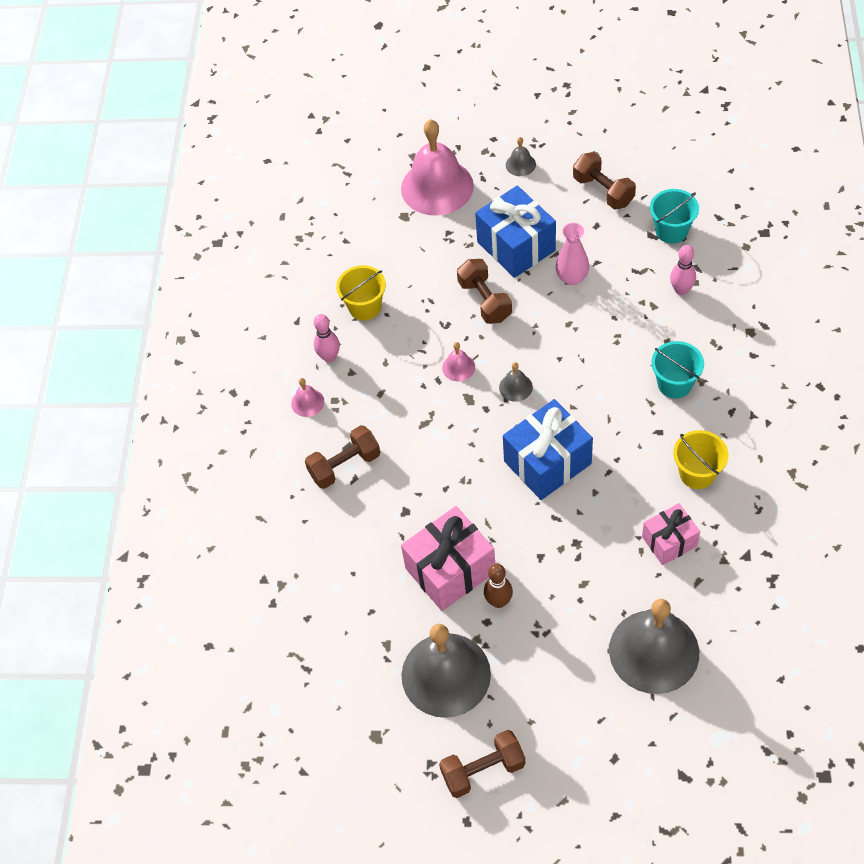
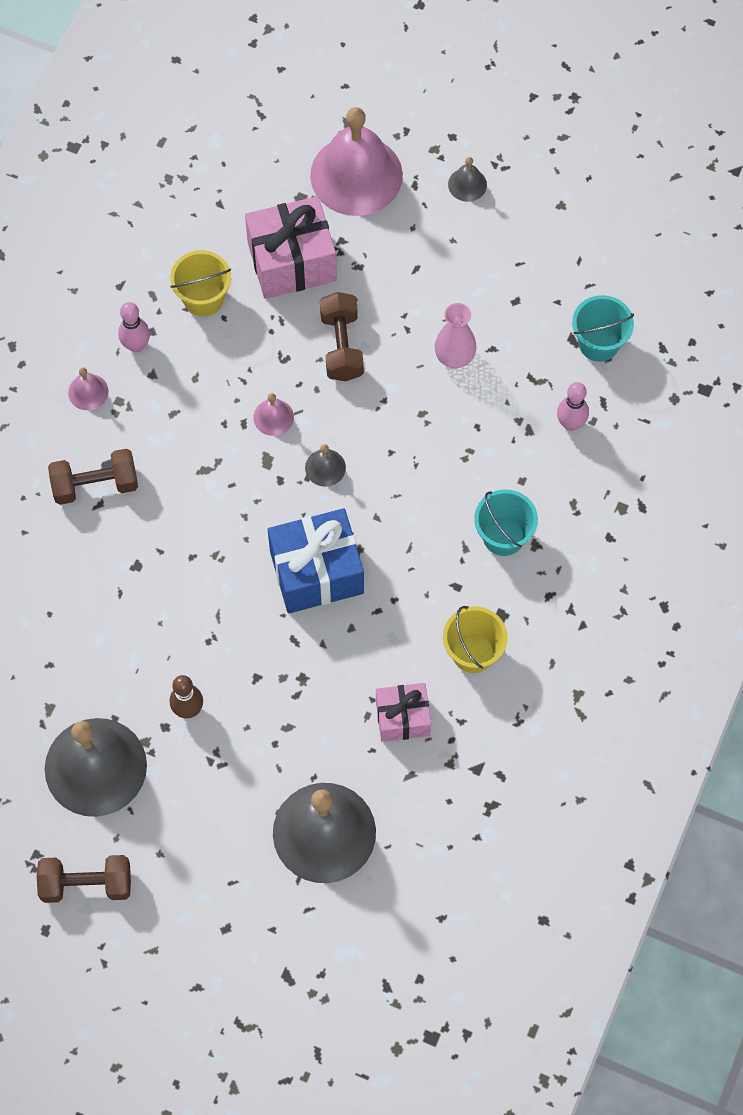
camera: 15 degrees right, 10 degrees up
pink gift [401,506,495,611] -> pink gift moved to [245,196,337,299]
blue gift [475,186,556,278] -> none
brown dumbbell [573,152,636,210] -> none

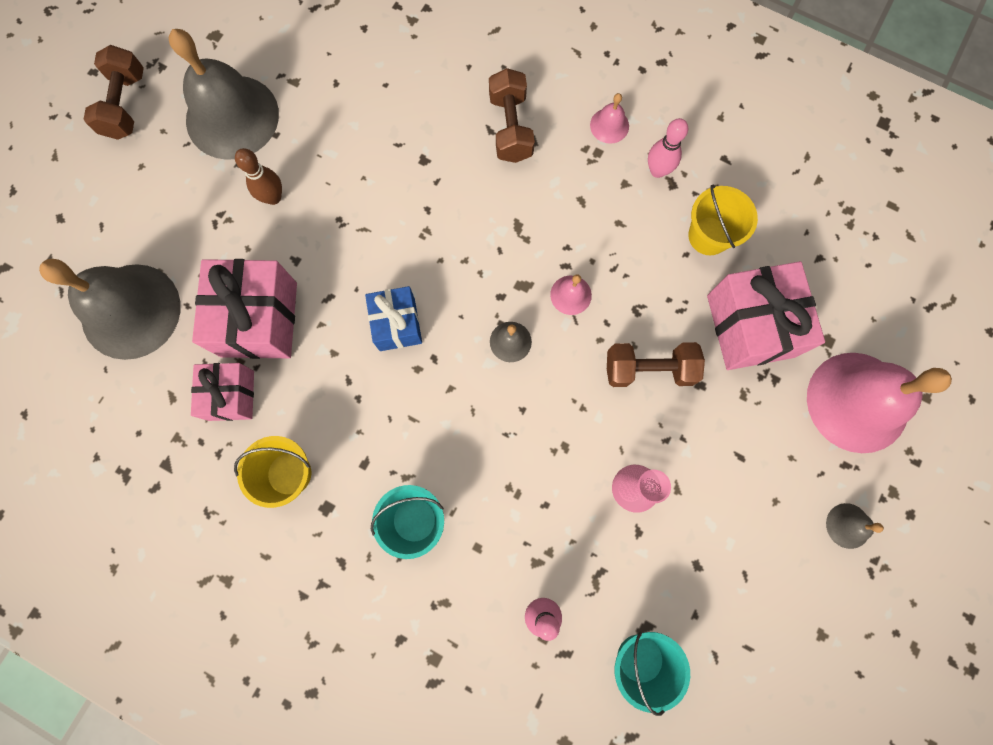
camera: 95 degrees right, 10 degrees up
blue gift [268,508,364,613] -> blue gift [365,286,422,351], size x0.61
none -> pink gift [192,259,297,359]

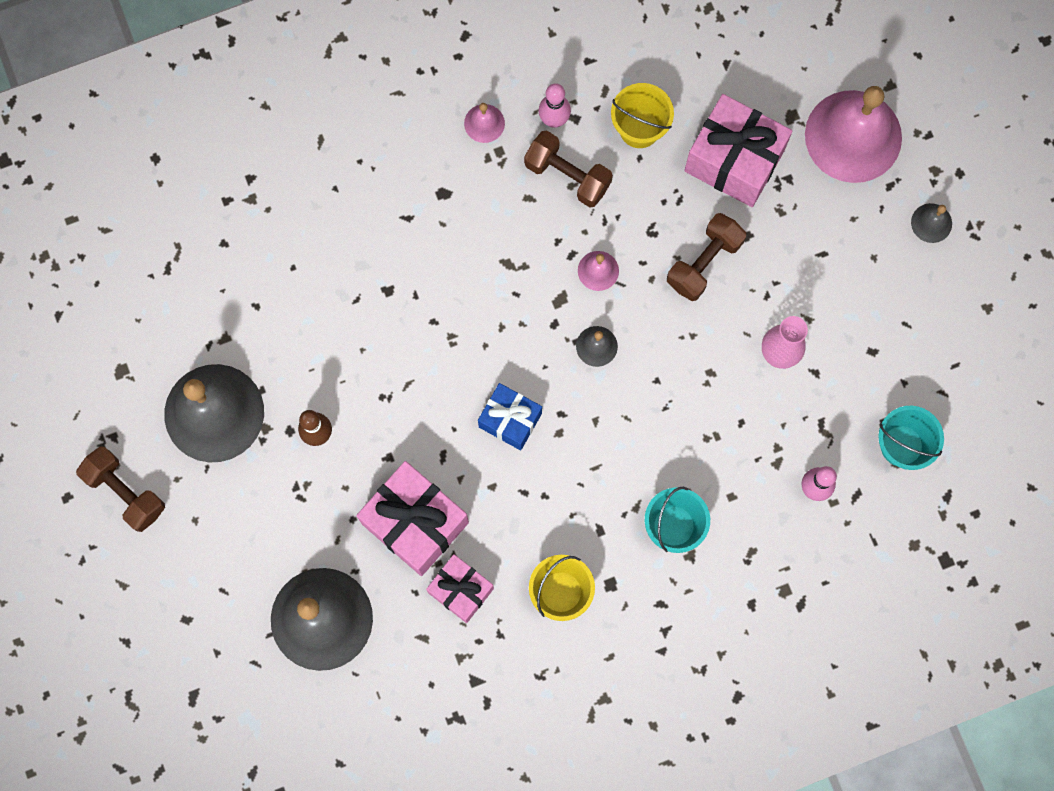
camera: 50 degrees left, 0 degrees up
brown dumbbell [489,68,535,163] -> brown dumbbell moved to [524,130,613,207]

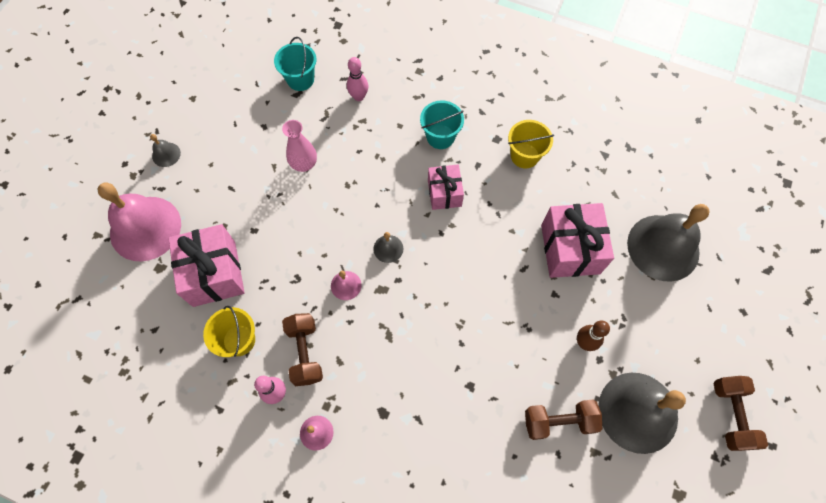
camera: 135 degrees left, 10 degrees down
pink gift [426,554,494,623] -> pink gift moved to [428,165,464,210]
blue gift [478,383,542,450] -> none
brown dumbbell [667,213,746,301] -> brown dumbbell moved to [525,399,602,440]

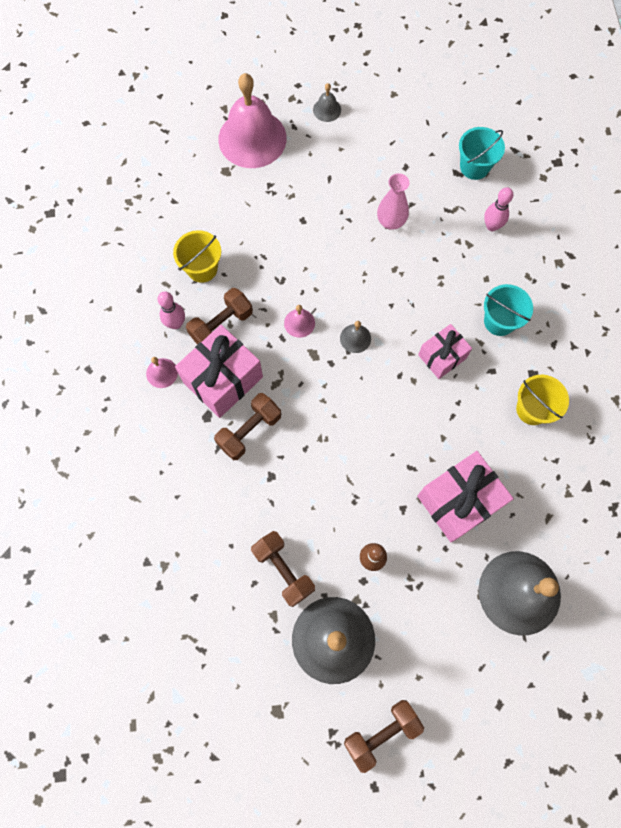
camera: 60 degrees right, 5 degrees up
pink gift [168,224,245,307] -> pink gift moved to [175,325,263,418]
none -> brown dumbbell [214,393,281,460]

